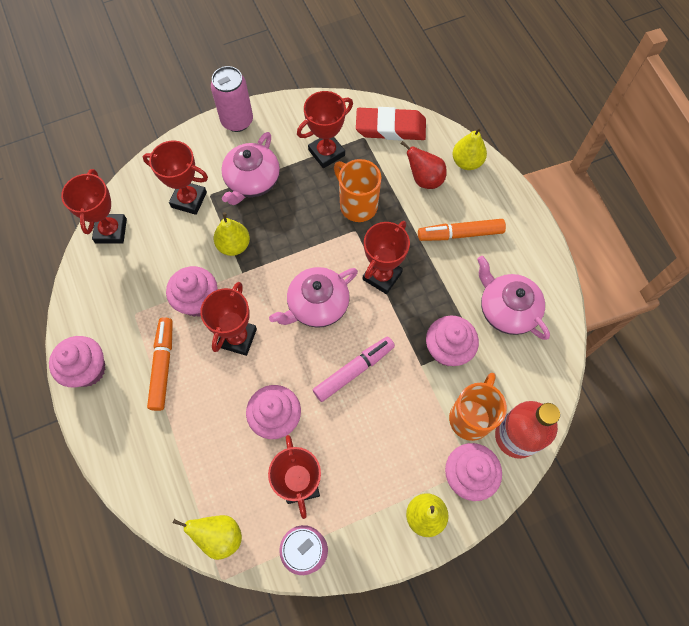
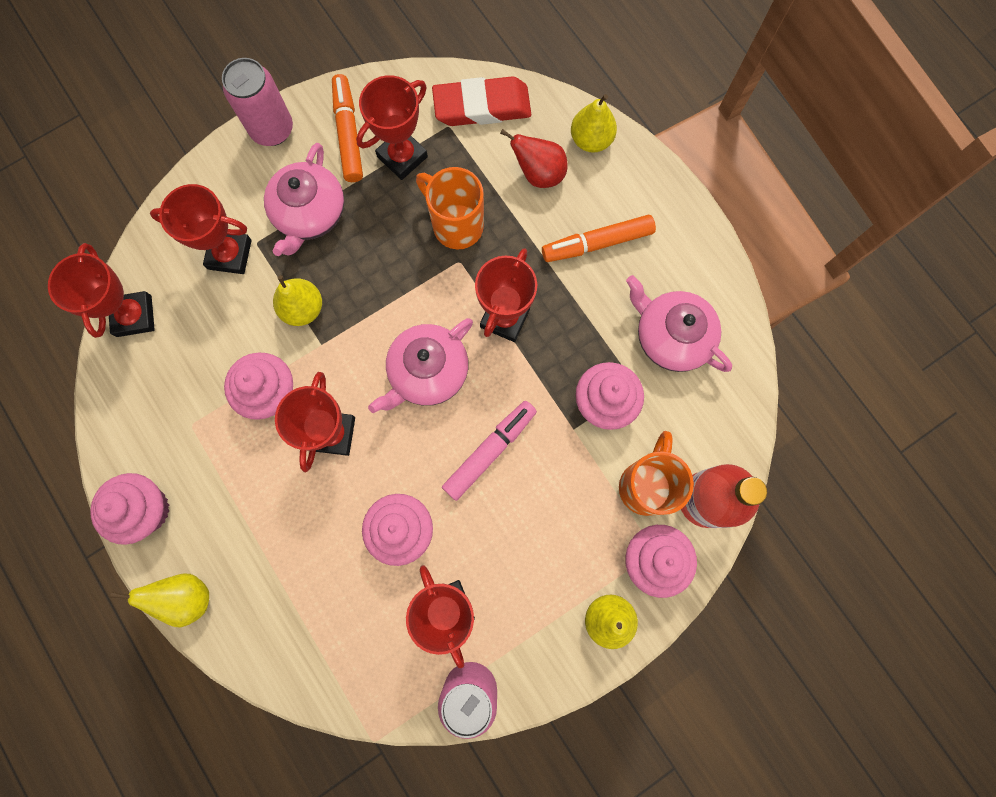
camera: 10 degrees left, 10 degrees up
orange marker [147,317,173,411] -> orange marker moved to [332,74,363,182]
yellow pear [173,515,242,560] -> yellow pear moved to [110,573,209,628]

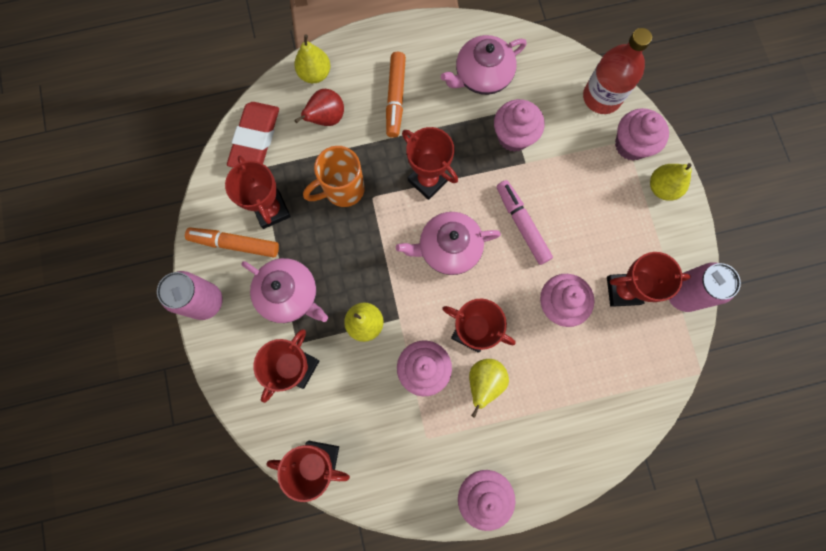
camera: 70 degrees left, 0 degrees up
yellow pear [110,573,209,628] -> yellow pear moved to [469,359,509,418]
pink teapot [368,318,473,413] -> pink teapot turned 105 degrees clockwise [396,212,501,275]
orange mug [619,431,694,516] -> none

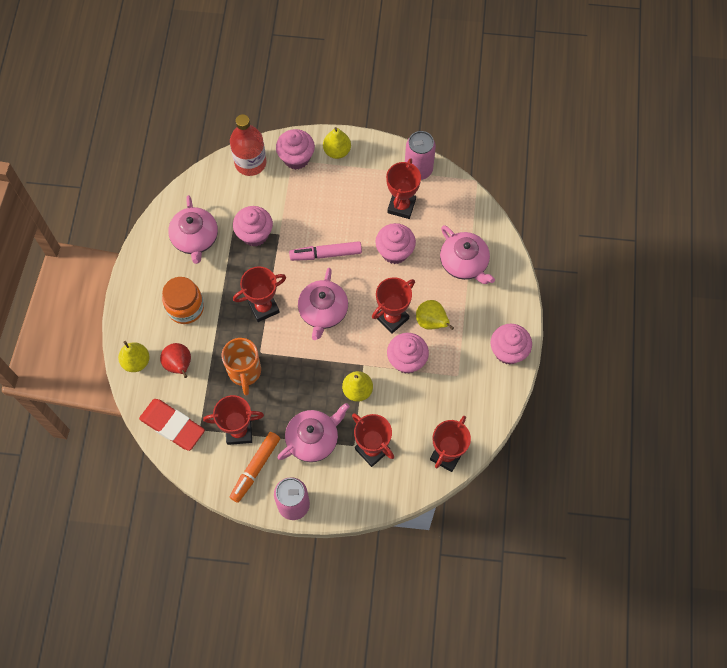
camera: 70 degrees left, 10 degrees down
orange marker [386,52,406,138] -> orange jar [162,277,204,324]
none -> pink teapot [440,225,495,284]

